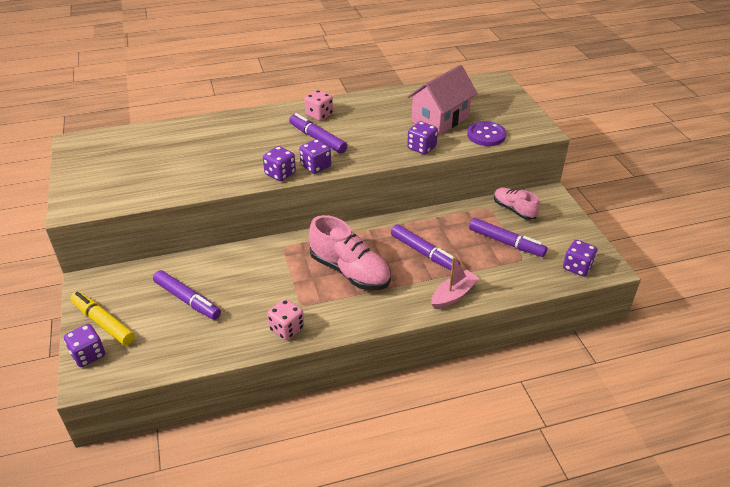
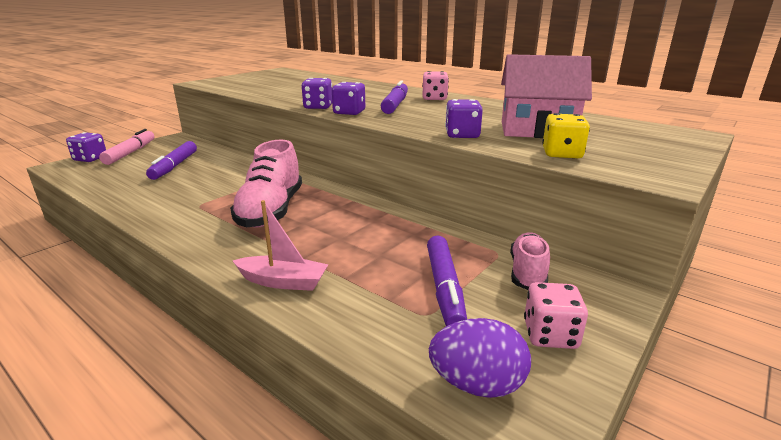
camera: 55 degrees right, 15 degrees down
yellow marker [70,292,135,345] -> pink marker [99,129,154,165]
pink dice [267,299,304,340] -> pink dice moved to [524,282,588,349]
purple marker [391,224,460,270] -> none
purple button [467,121,506,146] -> yellow dice [542,113,590,158]
purple dice [563,240,597,277] -> purple egg [429,318,531,398]

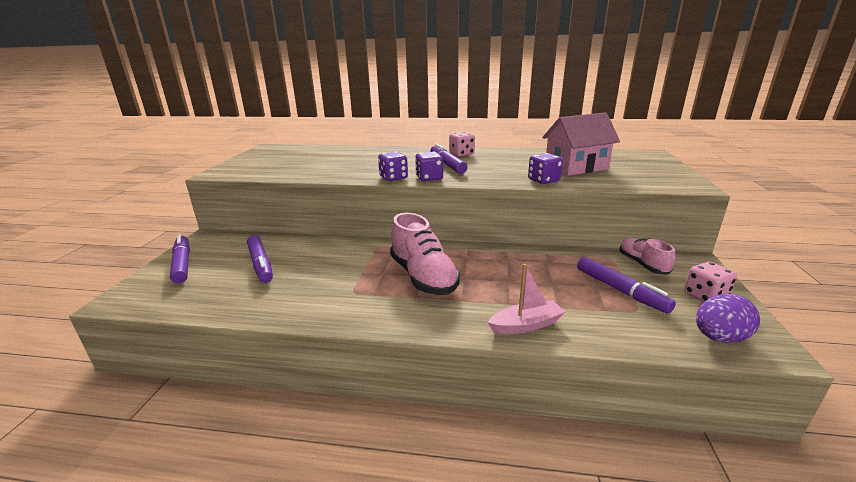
camera: 30 degrees left, 0 degrees up
purple dice [66,132,106,162] -> none
pink marker [99,129,154,165] -> purple marker [170,234,190,283]
yellow dice [542,113,590,158] -> none

